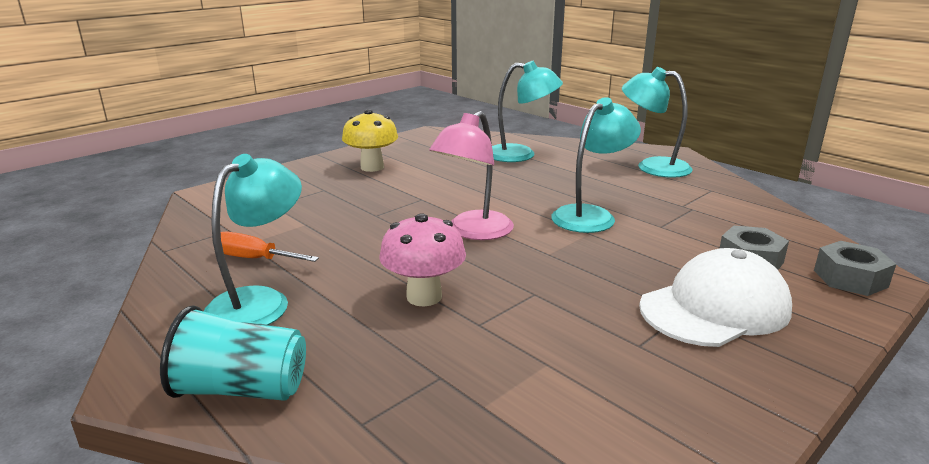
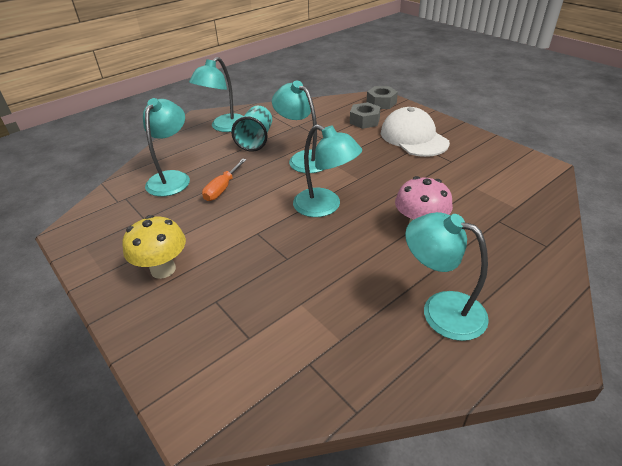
camera: 85 degrees left, 15 degrees up
turquoise cup [160,305,306,401] -> turquoise cup moved to [231,106,272,152]
orange screwdriver [221,232,319,262] -> orange screwdriver moved to [202,159,246,201]
pink lamp [429,111,514,240] -> turquoise lamp [293,124,362,217]

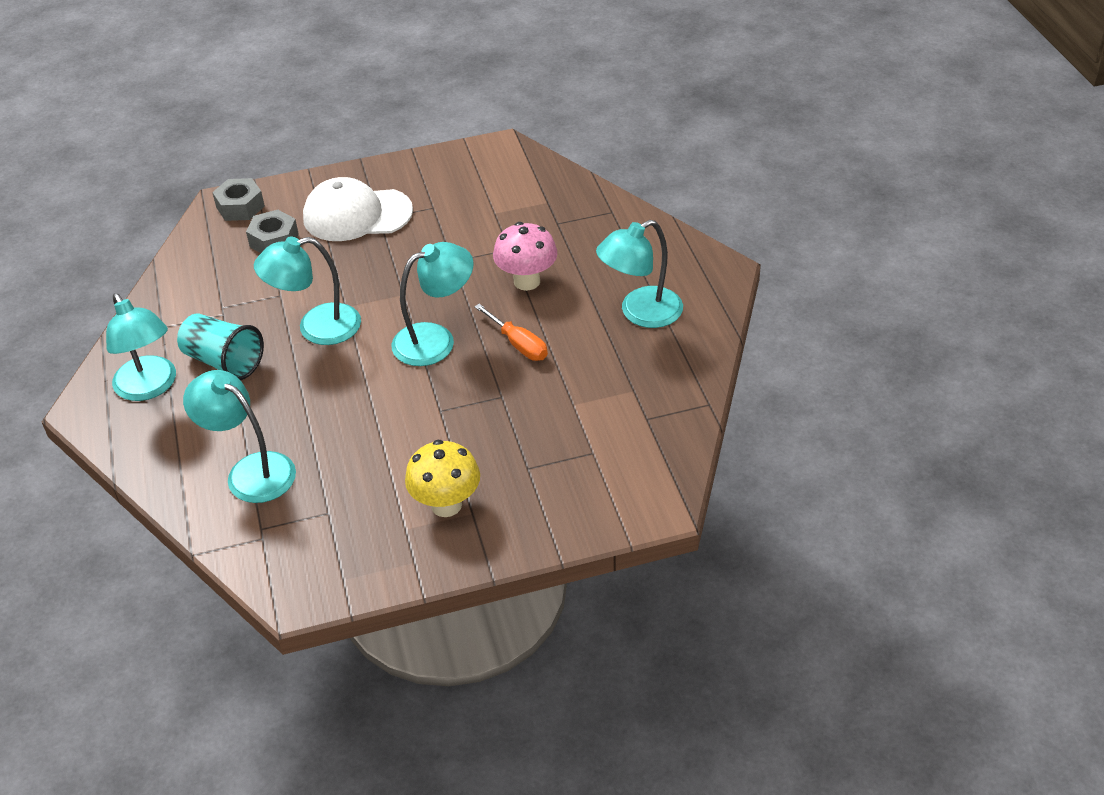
camera: 65 degrees left, 5 degrees up
orange screwdriver [202,159,246,201] -> orange screwdriver moved to [474,304,548,361]

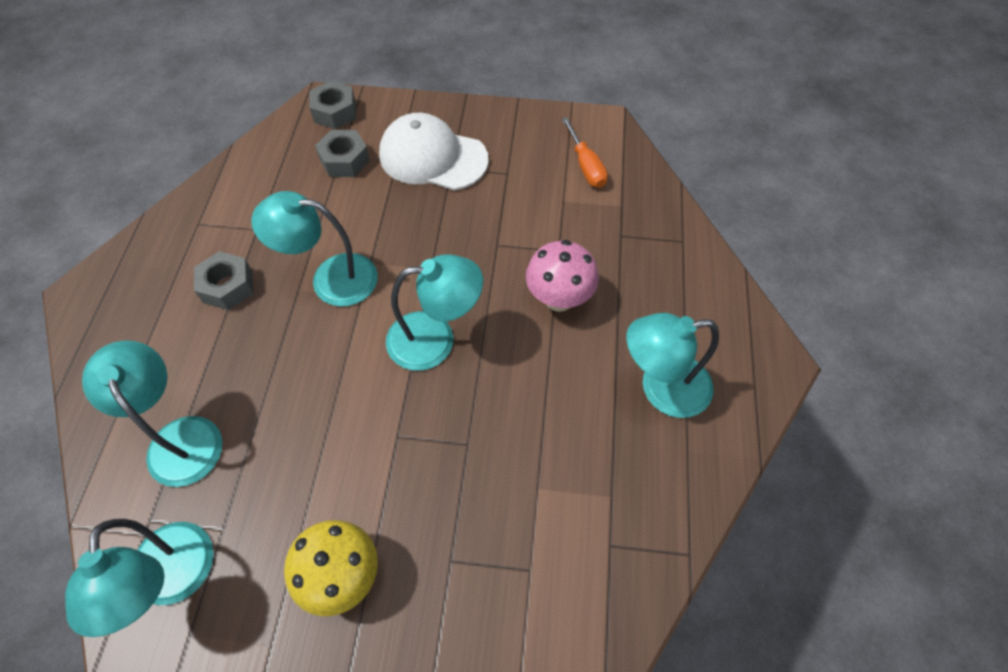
camera: 20 degrees right, 15 degrees up
turquoise lamp [106,293,176,401] -> turquoise lamp moved to [65,519,214,637]
turquoise cup [177,313,264,380] -> grey nut [194,251,254,310]
orange screwdriver [474,304,548,361] -> orange screwdriver moved to [562,117,608,188]

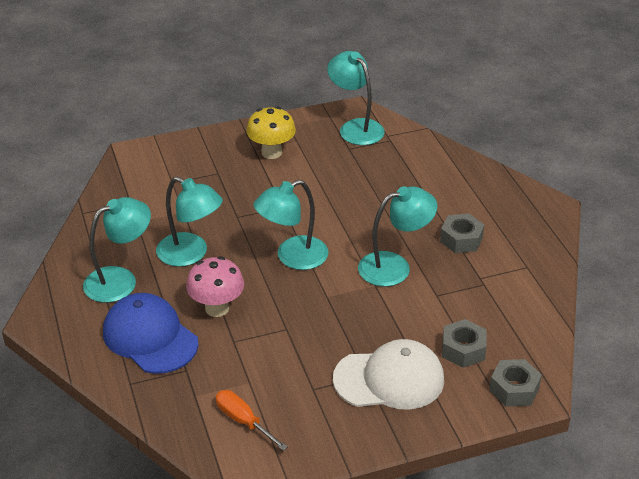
camera: 155 degrees right, 20 degrees down
turquoise lamp [82,340,222,487] -> turquoise lamp moved to [156,176,223,267]
none -> blue cap [103,293,198,374]

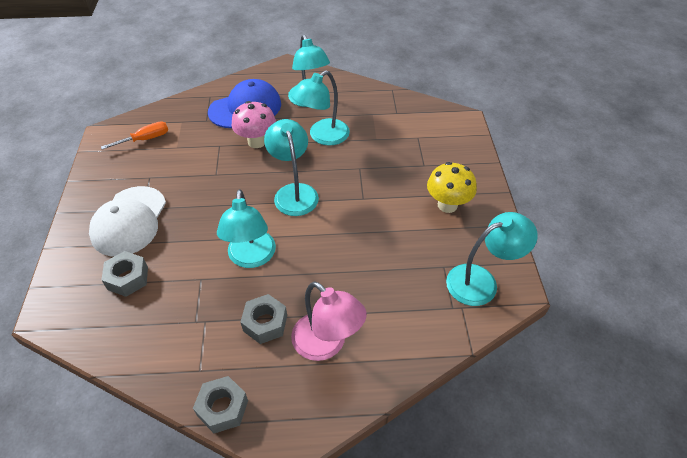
camera: 105 degrees right, 10 degrees up
grey nut [489,359,542,407] -> grey nut moved to [193,376,248,433]
none -> pink lamp [291,281,367,361]

